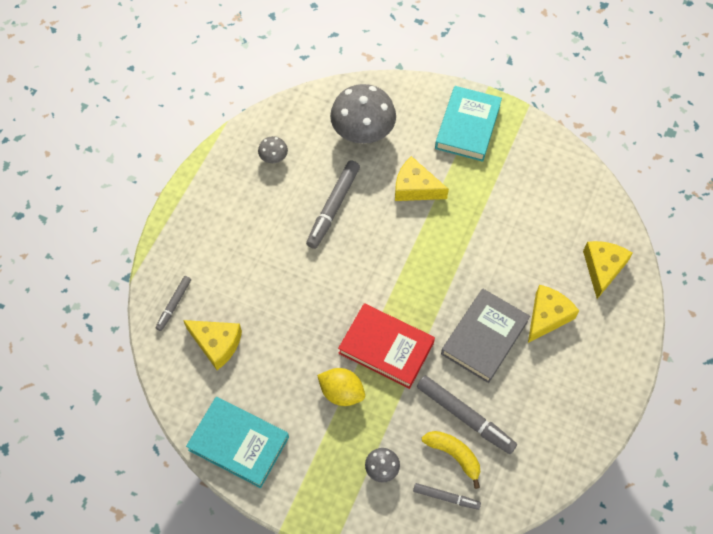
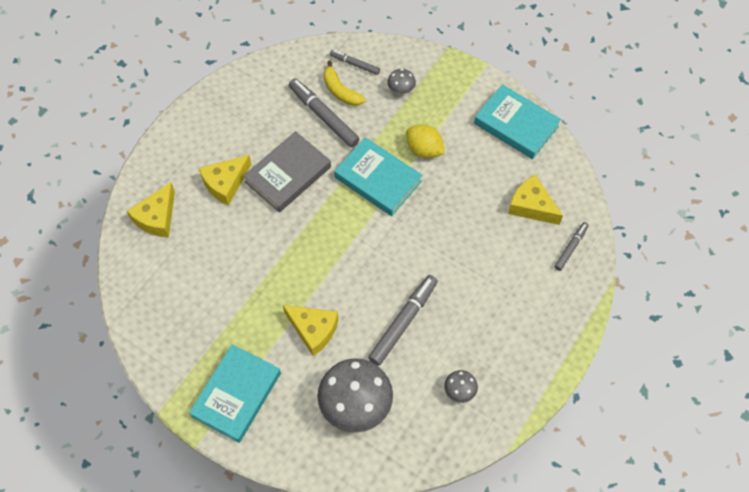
camera: 170 degrees left, 0 degrees up
red book [338,303,435,389] -> turquoise book [334,137,423,216]

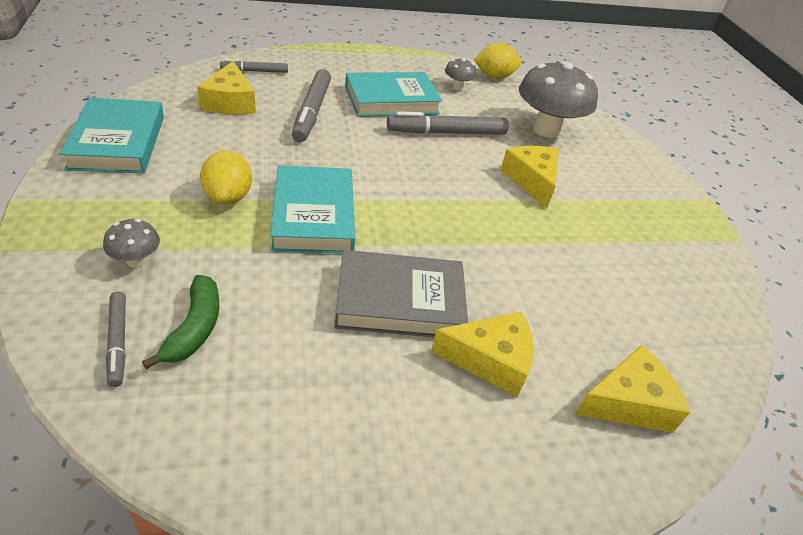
camera: 140 degrees left, 20 degrees down
turquoise book [189,344,281,443] -> turquoise book moved to [345,72,442,117]
grey marker [289,79,359,147] -> grey marker moved to [292,69,331,142]
yellow banana [323,61,365,106] -> green banana [142,275,219,369]
none -> yellow lemon [474,43,521,79]

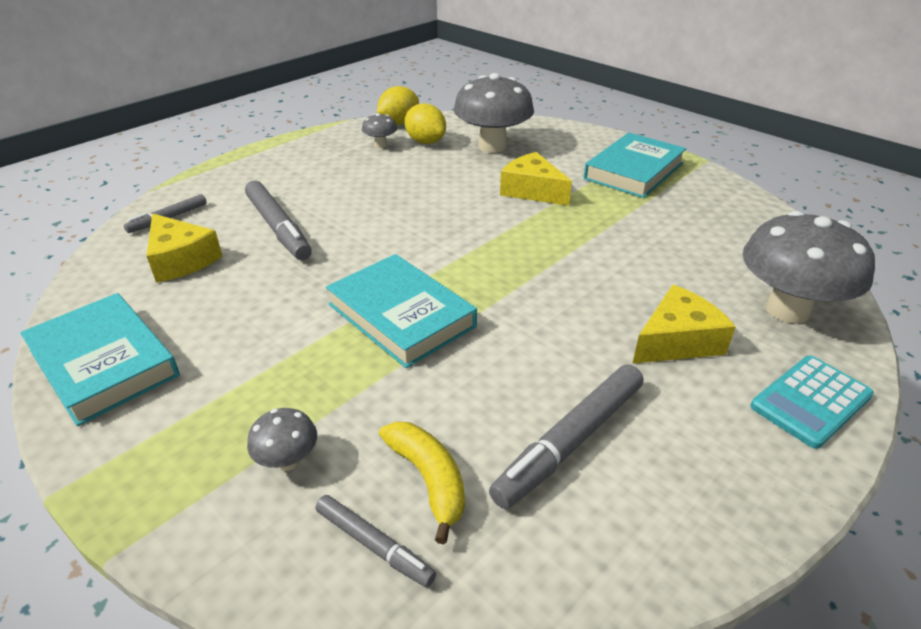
camera: 30 degrees left, 5 degrees down
green banana [142,275,219,369] -> yellow banana [379,422,465,544]
yellow lemon [200,150,252,204] -> yellow lemon moved to [404,103,446,144]
grey book [334,250,468,337] -> none
turquoise book [345,72,442,117] -> turquoise book moved to [584,133,686,198]
grey marker [387,111,509,135] -> grey marker moved to [489,365,643,509]
yellow cheese [574,345,690,433] -> grey mushroom [742,211,875,324]
none -> turquoise calculator [750,356,874,449]

